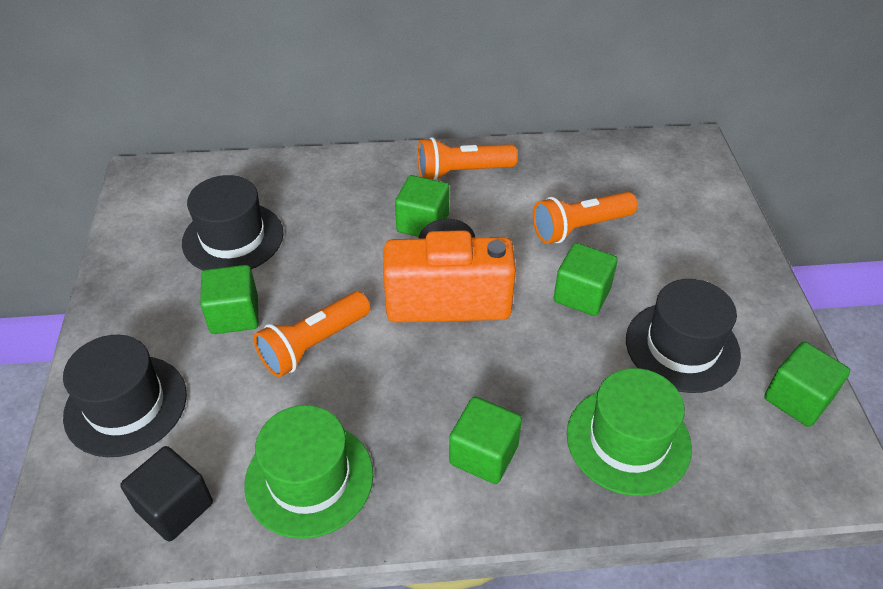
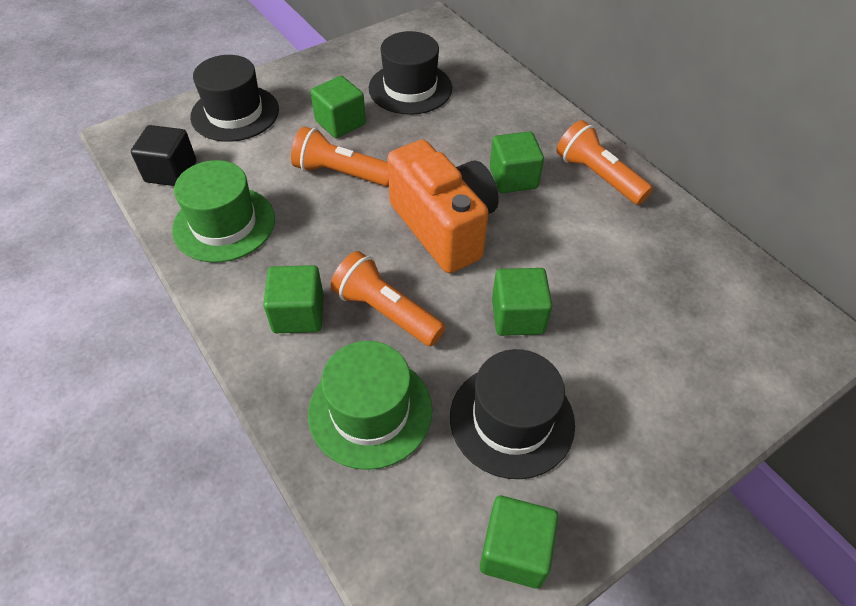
camera: 60 degrees right, 5 degrees up
orange flashlight [533,192,637,244] -> orange flashlight moved to [331,251,445,346]

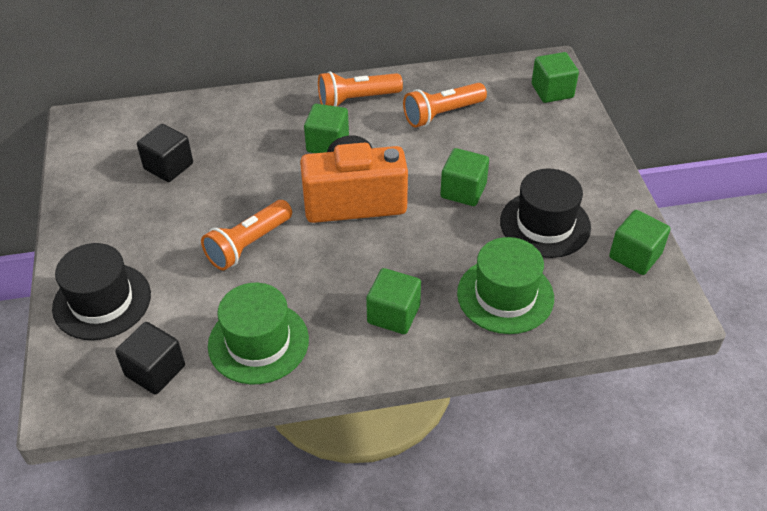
camera: 65 degrees left, 5 degrees down
green cube [310,76,366,138] -> green cube moved to [532,52,579,103]
orange flashlight [331,251,445,346] -> orange flashlight moved to [403,83,487,128]
black hat [369,31,452,115] -> black cube [137,124,193,182]

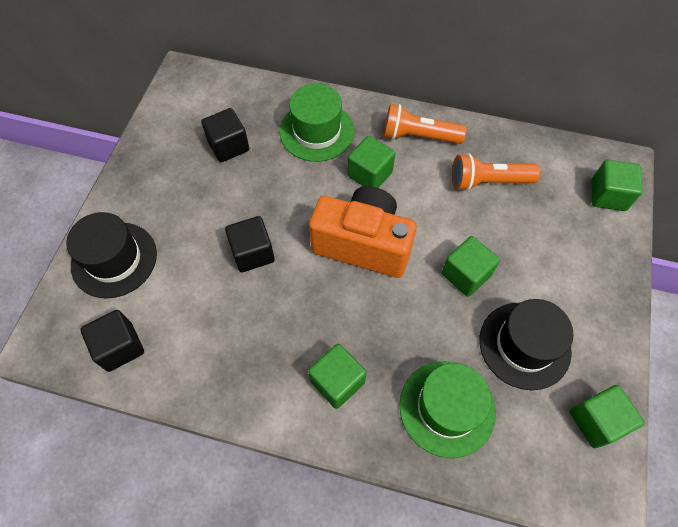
camera: 25 degrees right, 15 degrees up
orange flashlight [201,200,292,270] -> black cube [225,216,275,272]
green hat [208,283,309,384] -> green hat moved to [279,84,354,162]

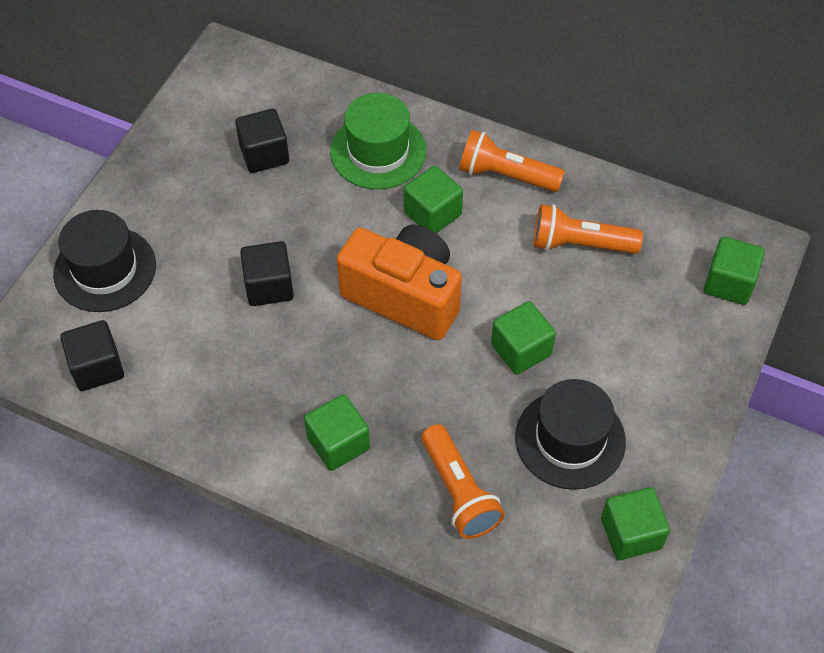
camera: 10 degrees right, 5 degrees down
green hat [399,361,496,458] -> orange flashlight [421,424,505,539]

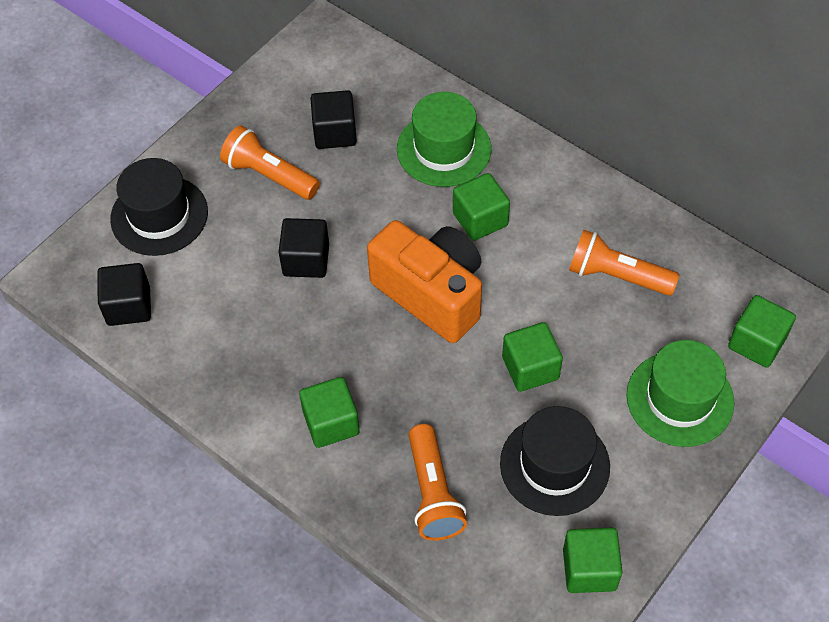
camera: 15 degrees right, 0 degrees up
orange flashlight [459,130,565,192] -> orange flashlight moved to [220,125,320,200]
none -> green hat [626,340,734,447]

